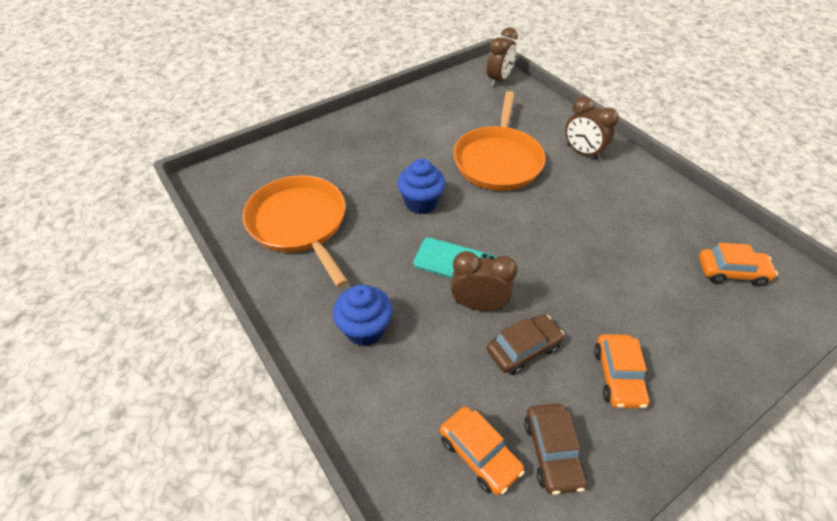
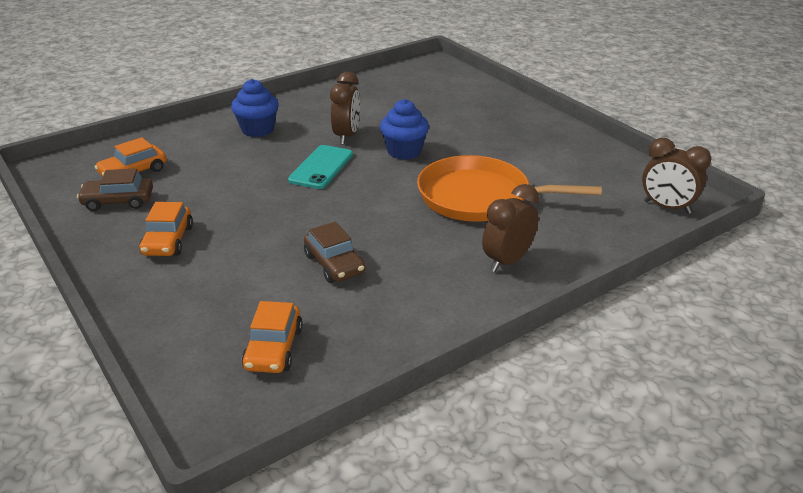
camera: 90 degrees right, 15 degrees down
orange pan [243,175,348,287] -> none
brown clock [451,251,518,311] -> brown clock moved to [330,72,360,145]
brown car [487,314,564,375] -> brown car moved to [304,222,366,283]
orange car [594,334,649,409] -> orange car turned 90 degrees counterclockwise [139,202,193,256]

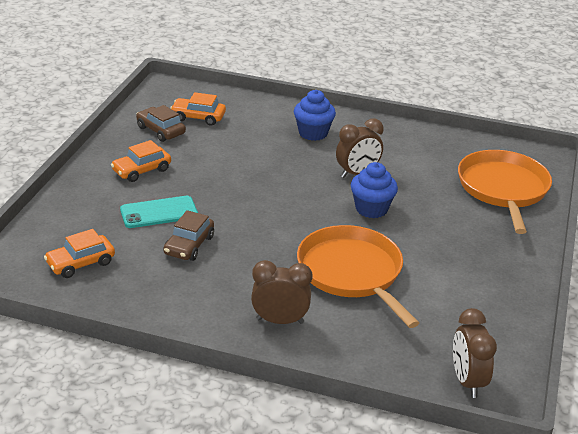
camera: 50 degrees right, 0 degrees up
turquoise phone [288,145,353,189] -> turquoise phone moved to [120,196,198,228]
none -> orange pan [458,150,552,234]

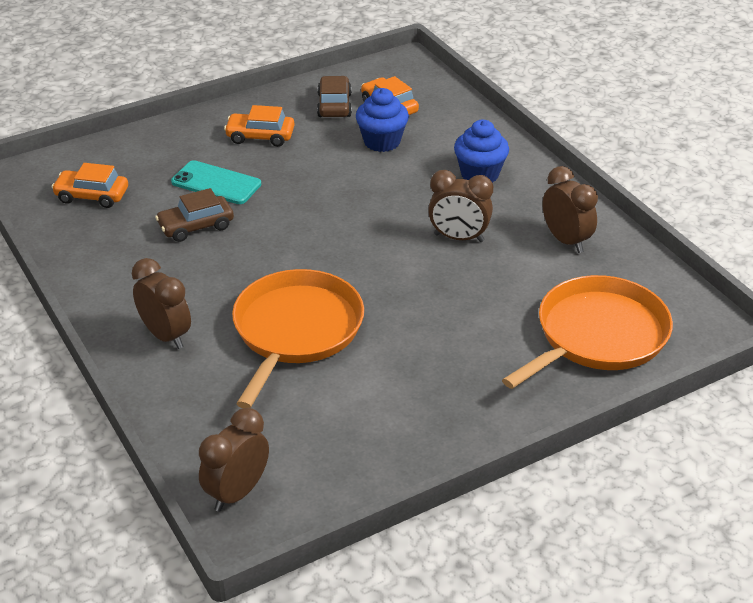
camera: 45 degrees right, 5 degrees up
blue cupcake [351,162,398,218] -> blue cupcake moved to [356,88,409,152]
none -> brown clock [543,166,598,253]

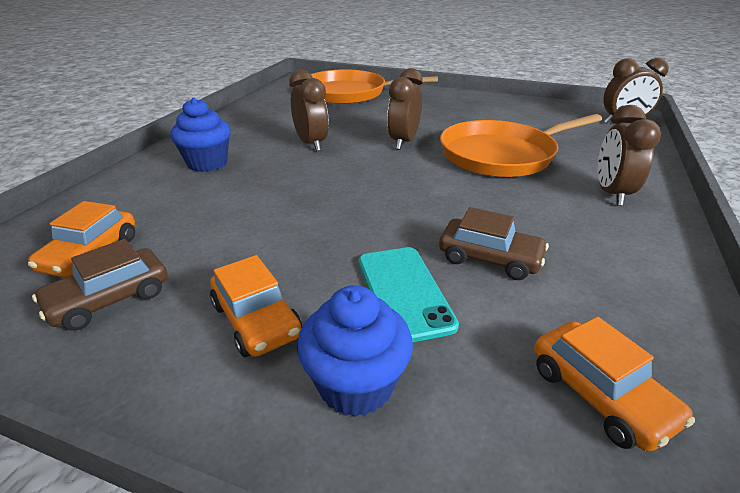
camera: 130 degrees left, 5 degrees down
blue cupcake [356,88,409,152] -> blue cupcake moved to [297,285,413,417]
brown clock [543,166,598,253] -> brown clock moved to [387,68,423,150]

